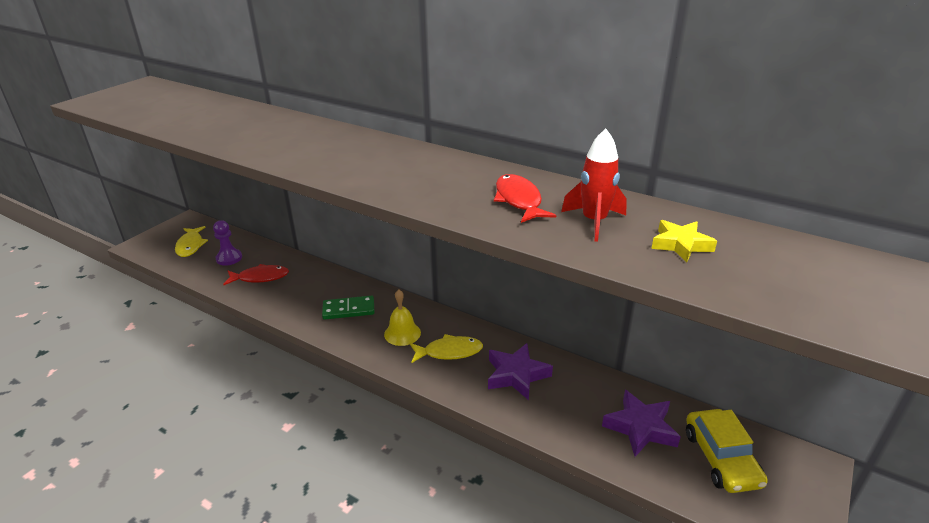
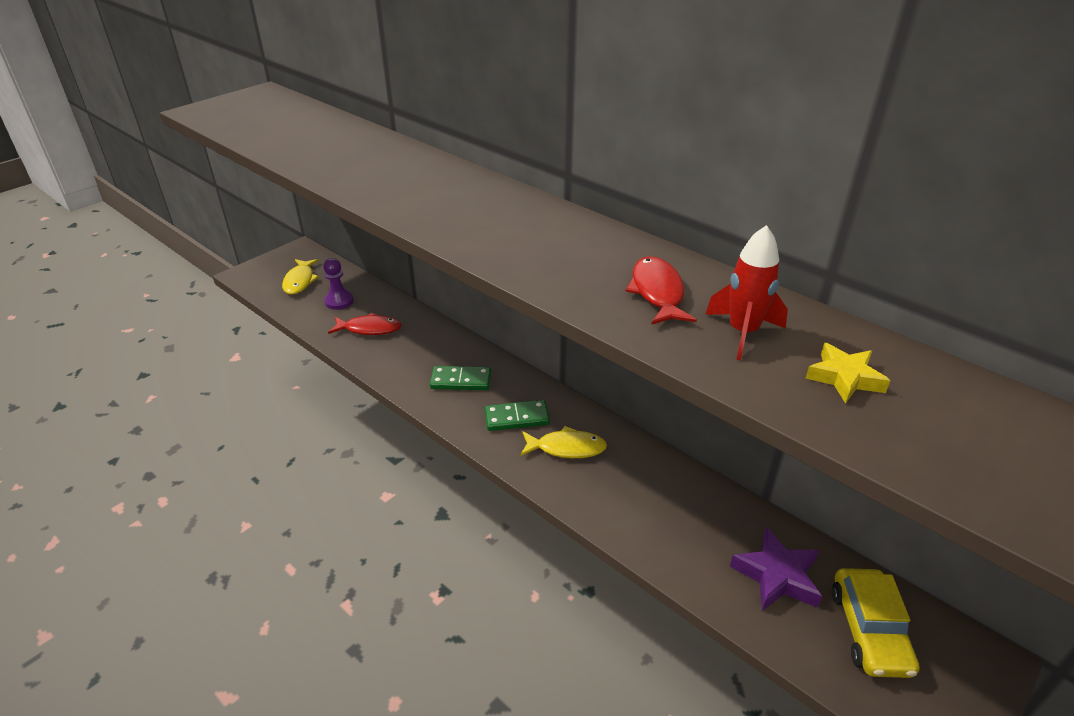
camera: 10 degrees right, 5 degrees up
yellow bell [384,289,421,346] -> green domino [484,400,550,431]
purple star [488,343,553,400] -> none

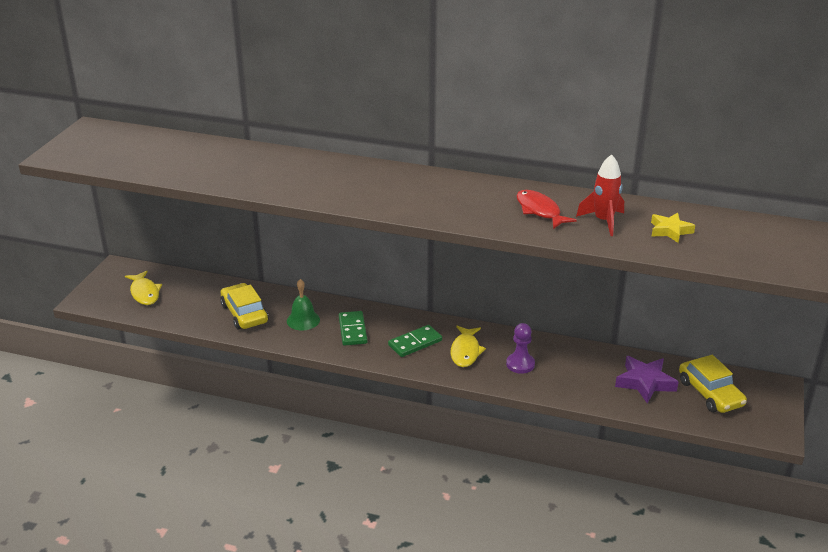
camera: 25 degrees left, 5 degrees down
purple pawn [323,258,354,310] -> purple pawn moved to [506,323,535,374]
red fish [328,313,402,335] -> yellow car [220,283,268,329]
green domino [430,366,491,390] -> green domino turned 75 degrees counterclockwise [339,311,368,346]
yellow fish [520,426,607,458] -> yellow fish turned 120 degrees clockwise [451,326,486,367]
none -> green bell [287,279,320,330]

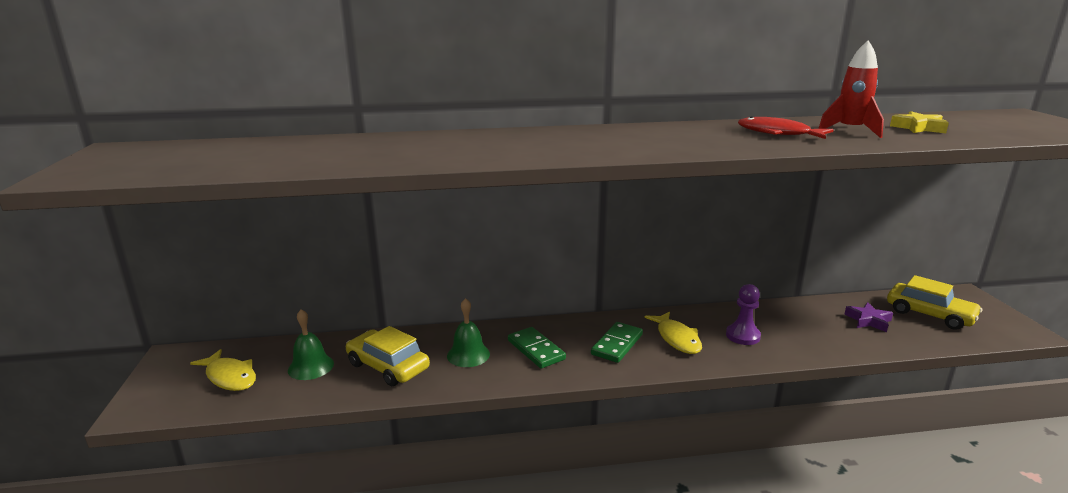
camera: 25 degrees left, 10 degrees down
purple star [615,356,679,403] -> purple star [844,302,893,332], size x0.66
none -> green bell [288,309,334,380]

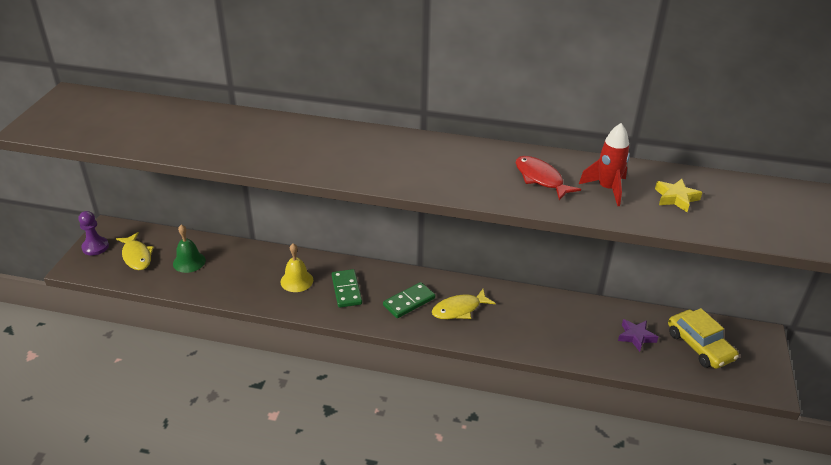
camera: 20 degrees right, 15 degrees up
yellow car [346,326,430,386] -> none
green bell [447,298,490,367] -> yellow bell [281,243,313,292]
yellow fish [644,311,702,354] -> yellow fish turned 60 degrees clockwise [432,289,496,319]
purple pawn [726,284,761,345] -> purple pawn moved to [78,211,109,256]

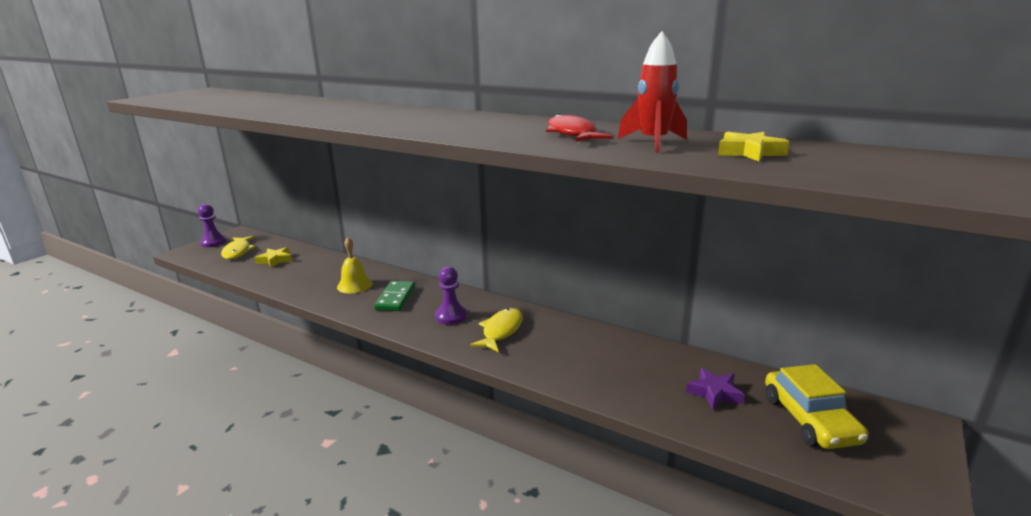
camera: 20 degrees right, 15 degrees down
green bell [173,224,206,273] -> yellow star [255,247,292,268]
green domino [383,282,435,318] -> purple pawn [435,267,467,325]
yellow fish [432,289,496,319] -> yellow fish turned 120 degrees clockwise [470,308,523,352]

